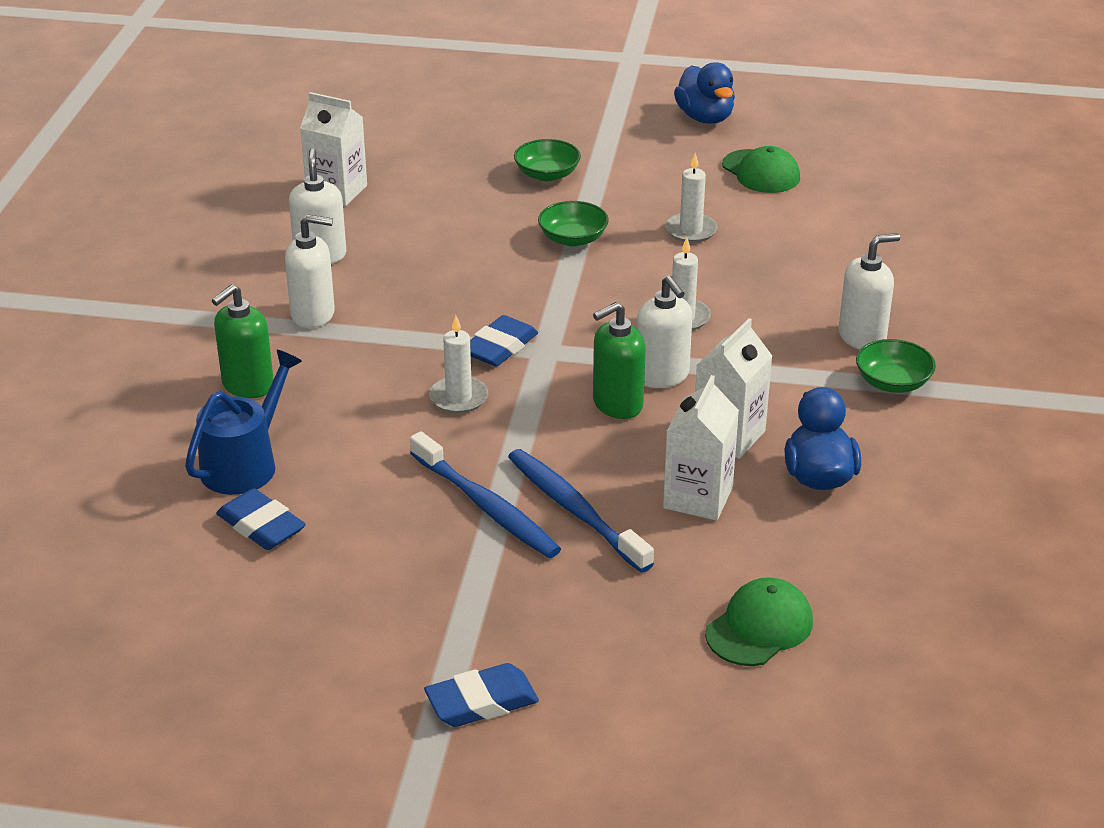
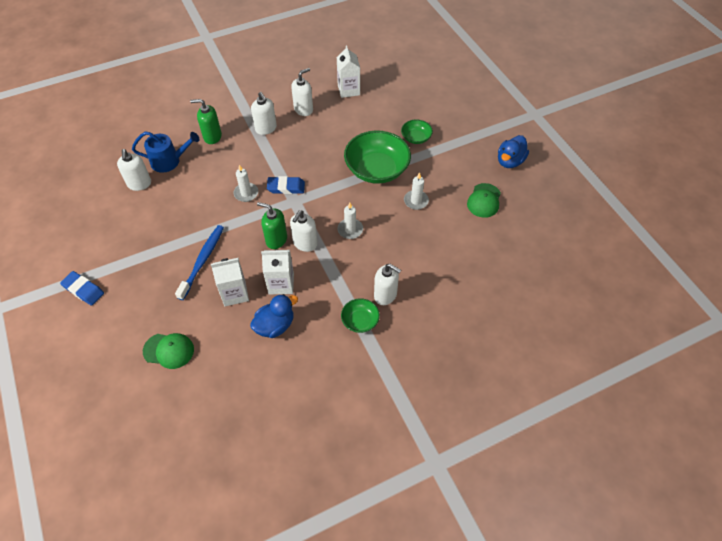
camera: 55 degrees right, 20 degrees up
blue eraser [216,488,306,550] -> white soap dispenser [117,149,151,191]
blue toothbrush [410,432,561,558] -> none
green bowl [538,201,609,246] -> green bowl [344,130,411,184], size x2.02

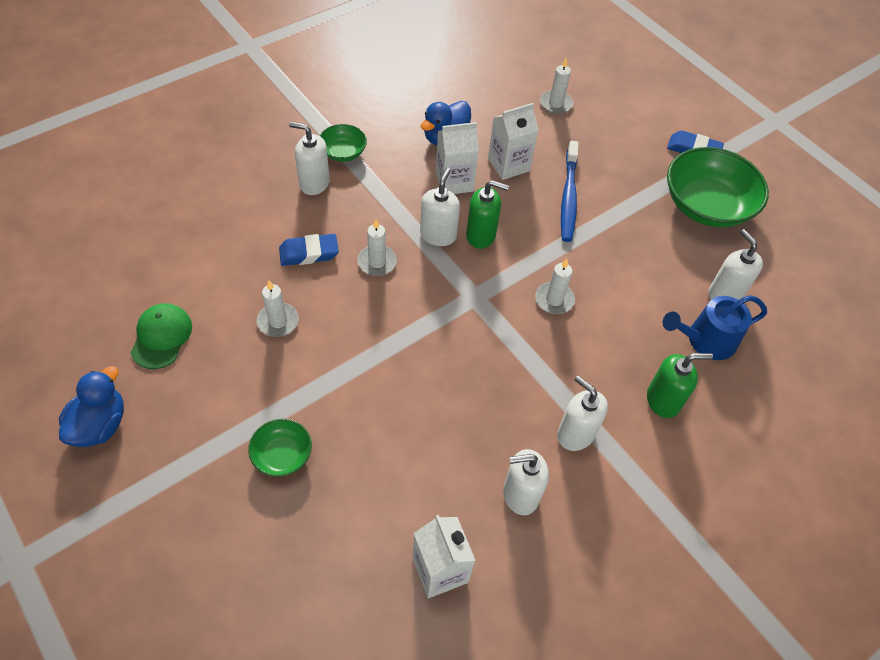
camera: 165 degrees right, 0 degrees up
green cap [143,333,194,369] -> white candle [540,57,573,114]
blue eraser [267,176,305,194] -> blue eraser moved to [279,234,339,266]
white soap dispenser [291,68,313,116] -> white soap dispenser turned 45 degrees clockwise [503,449,549,515]
green bowl [344,130,411,184] -> green bowl moved to [667,147,769,227]

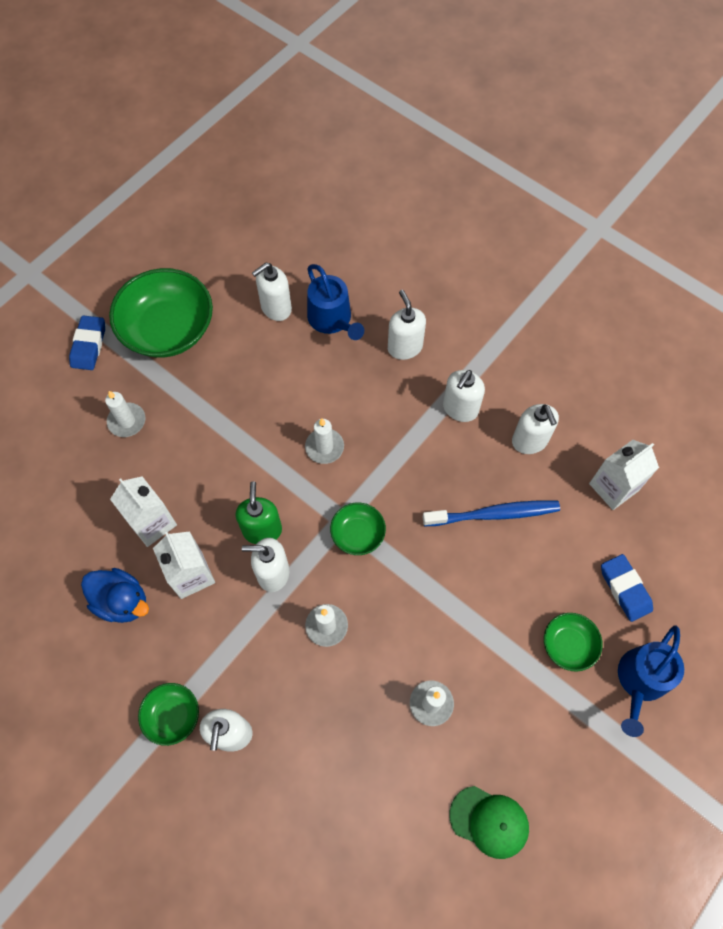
camera: 100 degrees left, 10 degrees up
blue duck [59,366,124,447] -> none
green cap [130,303,192,369] -> green cap turned 150 degrees counterclockwise [449,786,529,859]
blue eraser [279,234,339,266] -> blue eraser moved to [601,554,653,622]
white candle [540,57,573,114] -> white candle moved to [105,391,146,437]
blue toothbrush [561,141,579,242] -> blue toothbrush moved to [423,501,560,526]
green soap dispenser [647,353,713,418] -> white soap dispenser [388,290,426,360]
none -> green bowl [330,503,386,555]
none -> blue watering can [618,625,684,737]

